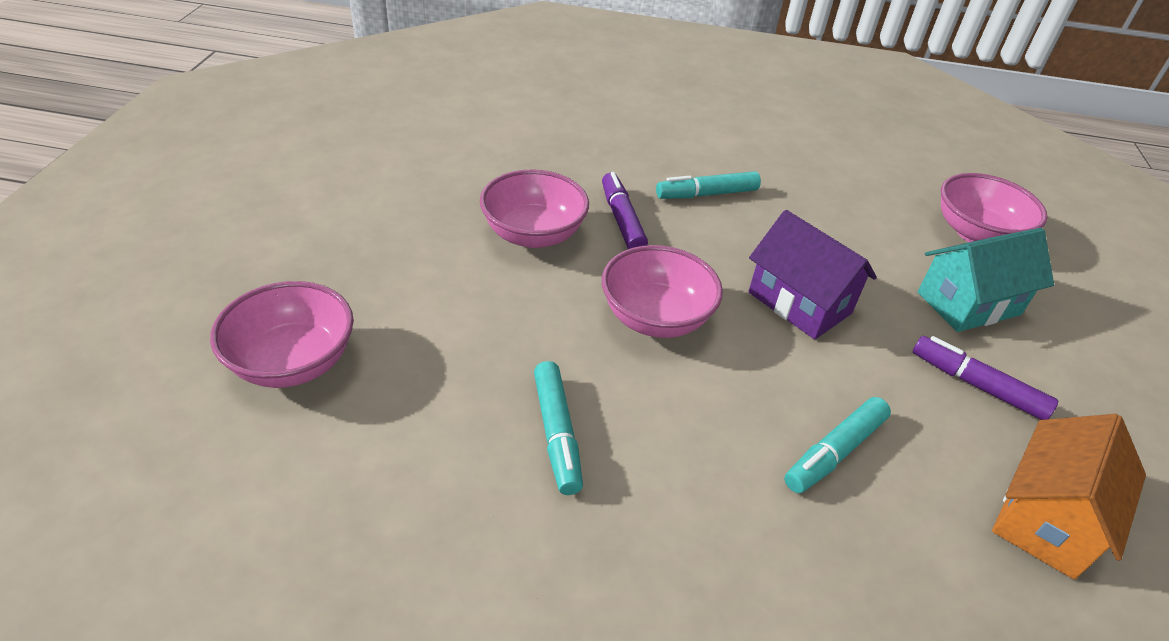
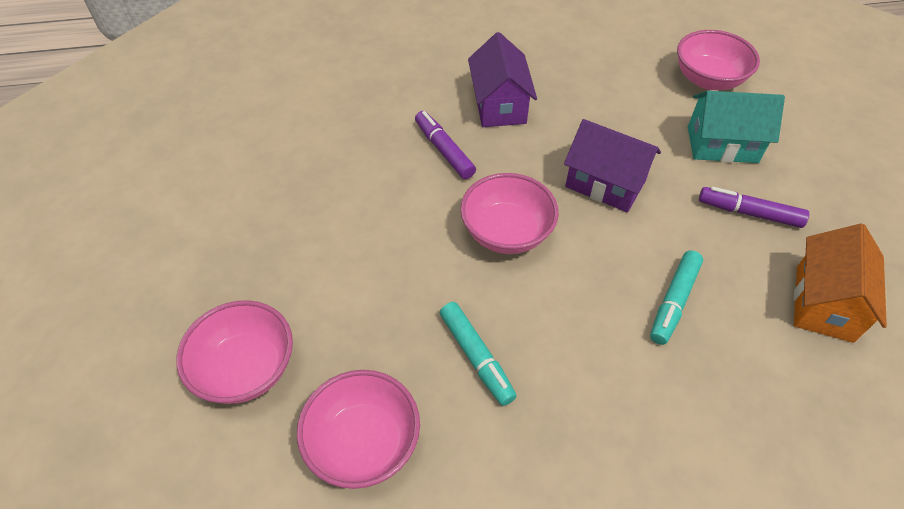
camera: 15 degrees left, 10 degrees up
pink bowl [480,169,589,248] -> pink bowl moved to [297,370,420,489]
turquoise marker [656,171,761,199] -> purple house [468,32,537,127]
turquoise house [917,228,1054,332] -> turquoise house turned 45 degrees clockwise [688,91,785,163]

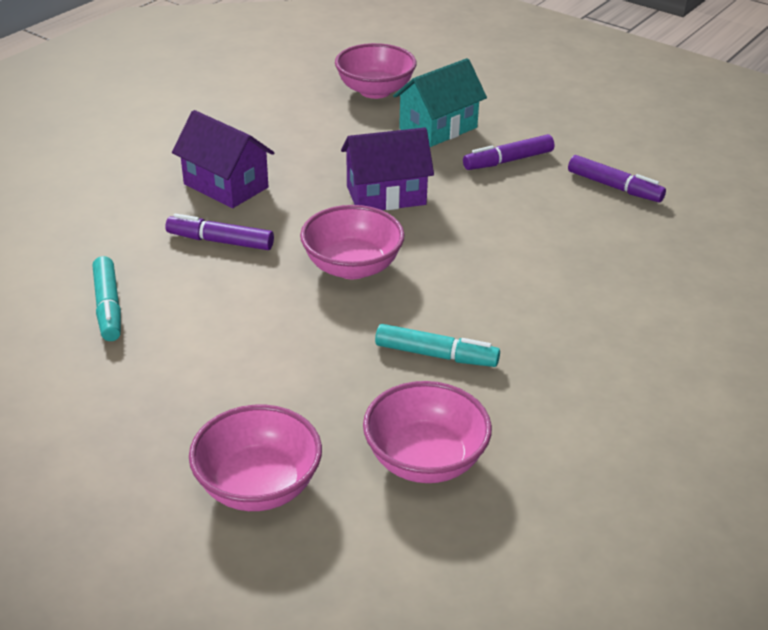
camera: 45 degrees left, 15 degrees down
turquoise marker [650,251,703,345] -> turquoise marker moved to [93,256,121,341]
orange house [794,224,887,343] -> purple marker [568,155,666,202]

